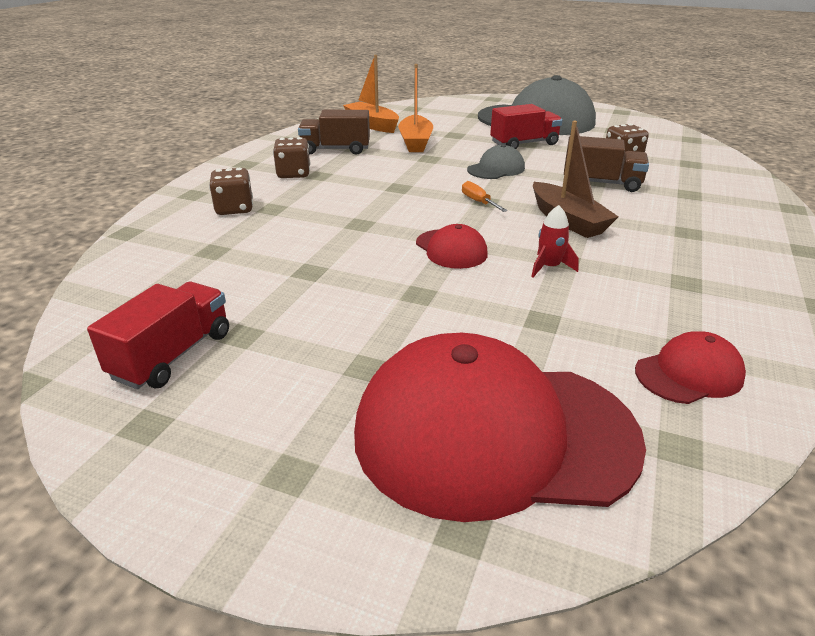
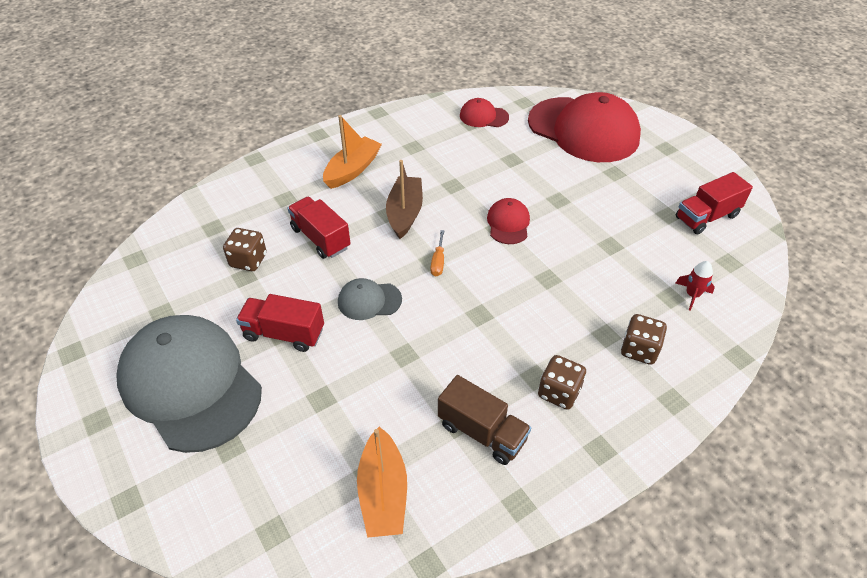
camera: 145 degrees left, 15 degrees up
orange boat [398,64,433,152] -> orange boat moved to [323,115,382,189]
red rocket [531,205,579,278] -> red rocket moved to [676,261,715,311]
brown truck [564,136,649,192] -> red truck [287,196,351,259]

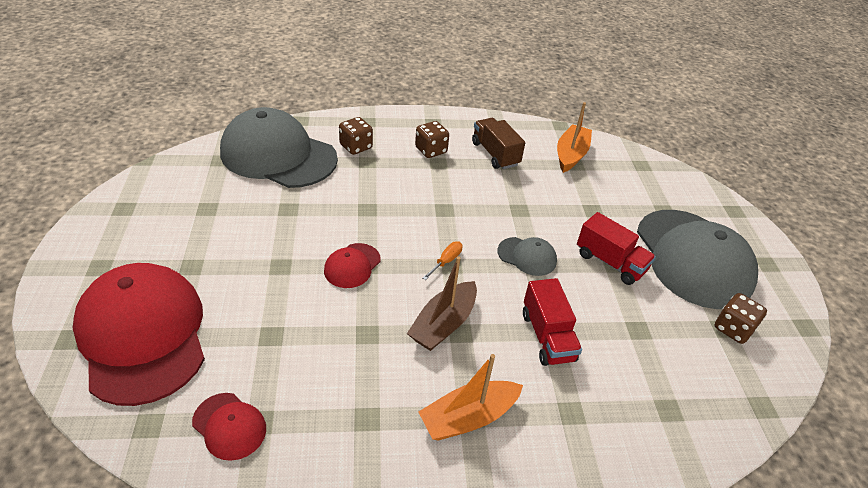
camera: 155 degrees left, 5 degrees down
brown dice [223,228,267,271] -> brown dice moved to [714,293,767,344]
red truck [676,172,753,234] -> none
red rocket [676,261,715,311] -> grey cap [220,107,338,188]

